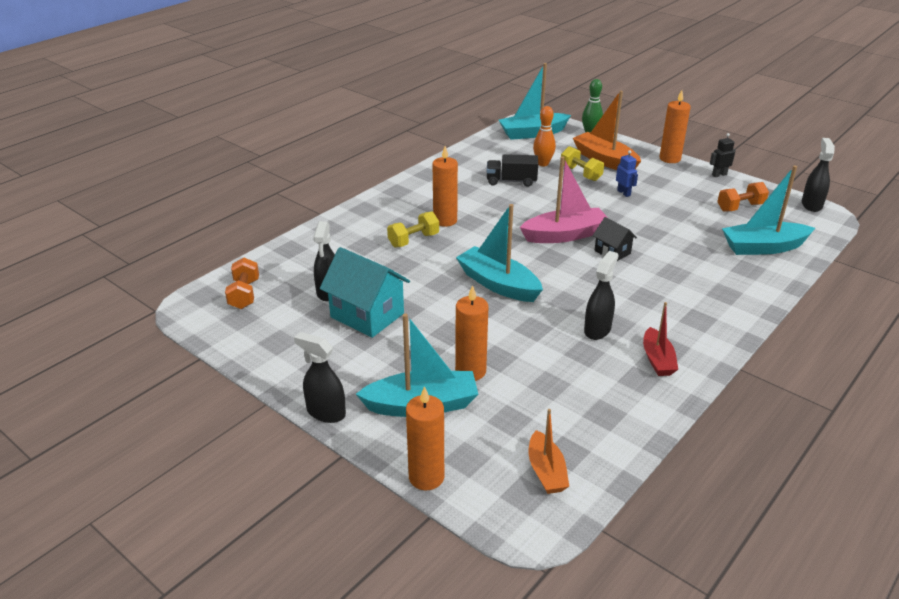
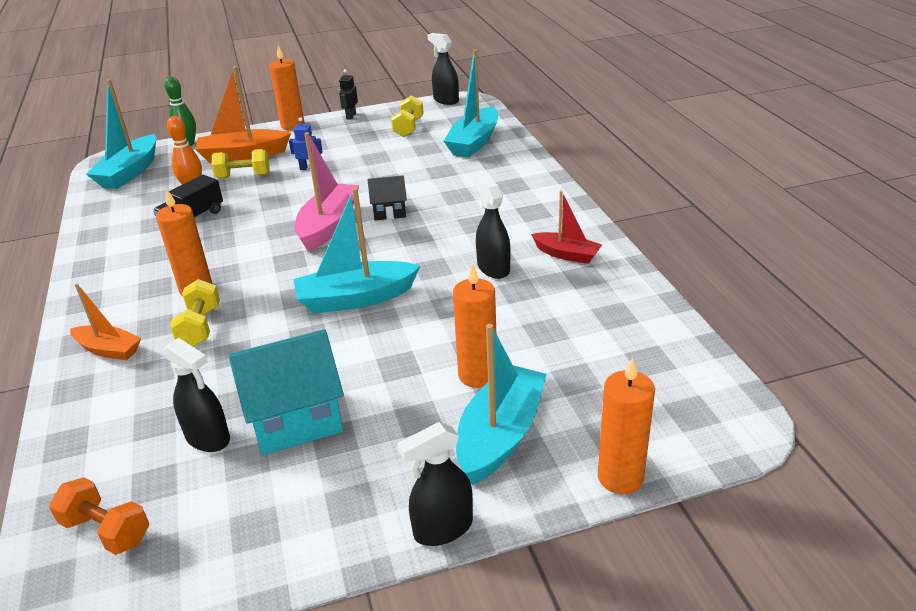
camera: 55 degrees left, 0 degrees up
orange boat [529,409,569,494] -> orange boat moved to [70,283,141,360]
orange dumbbell [717,182,769,212] -> yellow dumbbell [391,95,424,137]

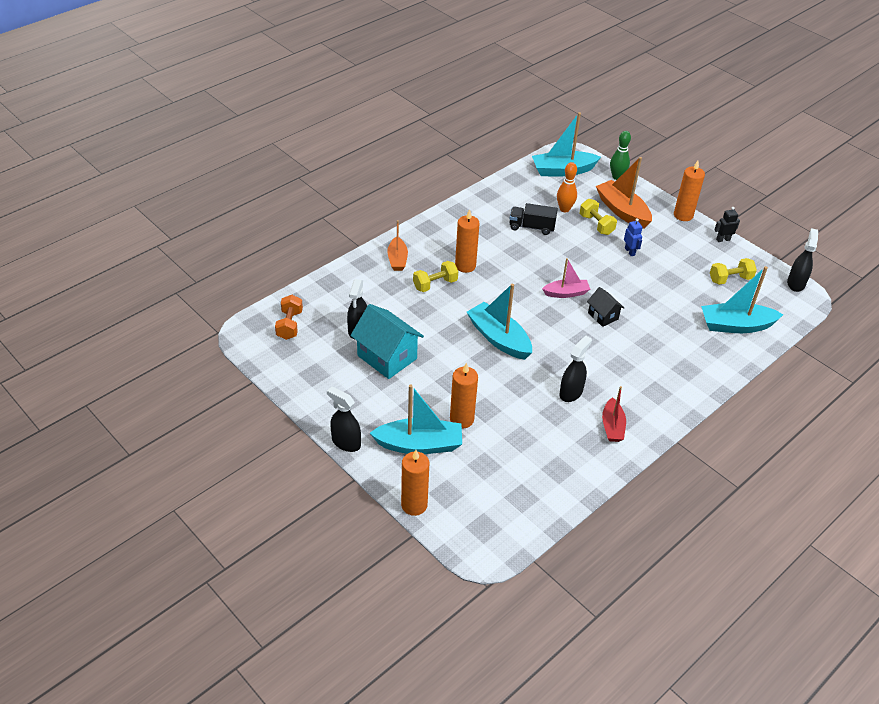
camera: 60 degrees right, 10 degrees up
pink boat [295,132,359,252] -> pink boat [542,258,590,298], size x0.61

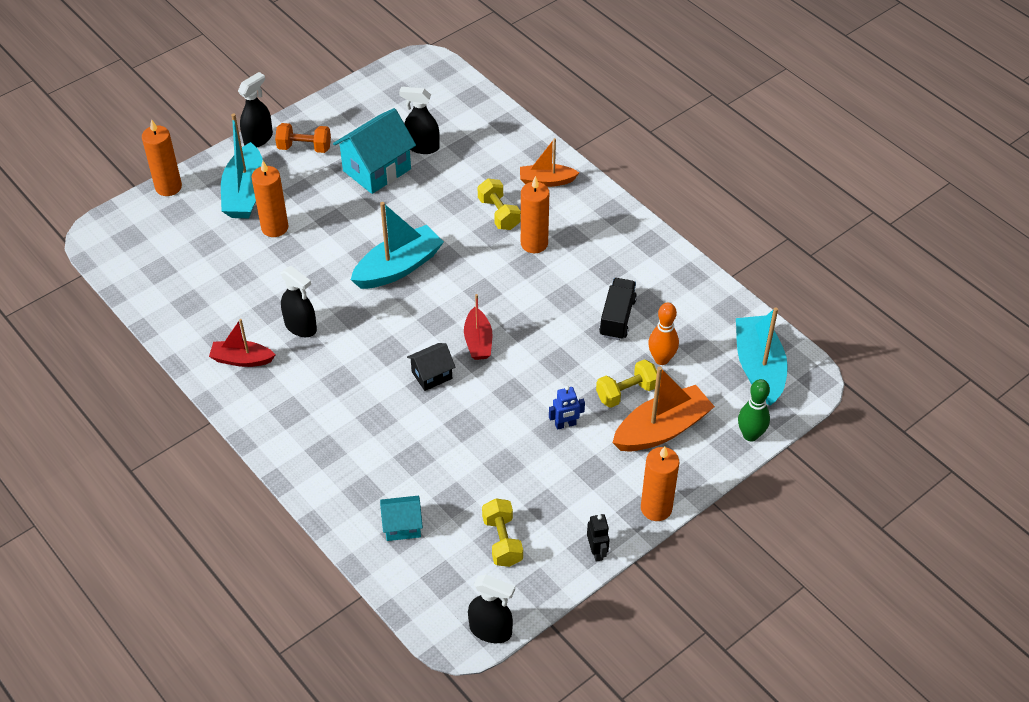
camera: 95 degrees right, 5 degrees up
orange dumbbell [275,295,303,340] -> orange dumbbell moved to [275,123,331,153]
pink boat [542,258,590,298] -> red boat [464,294,492,360]
turquoise boat [701,266,784,333] -> turquoise house [380,495,423,541]

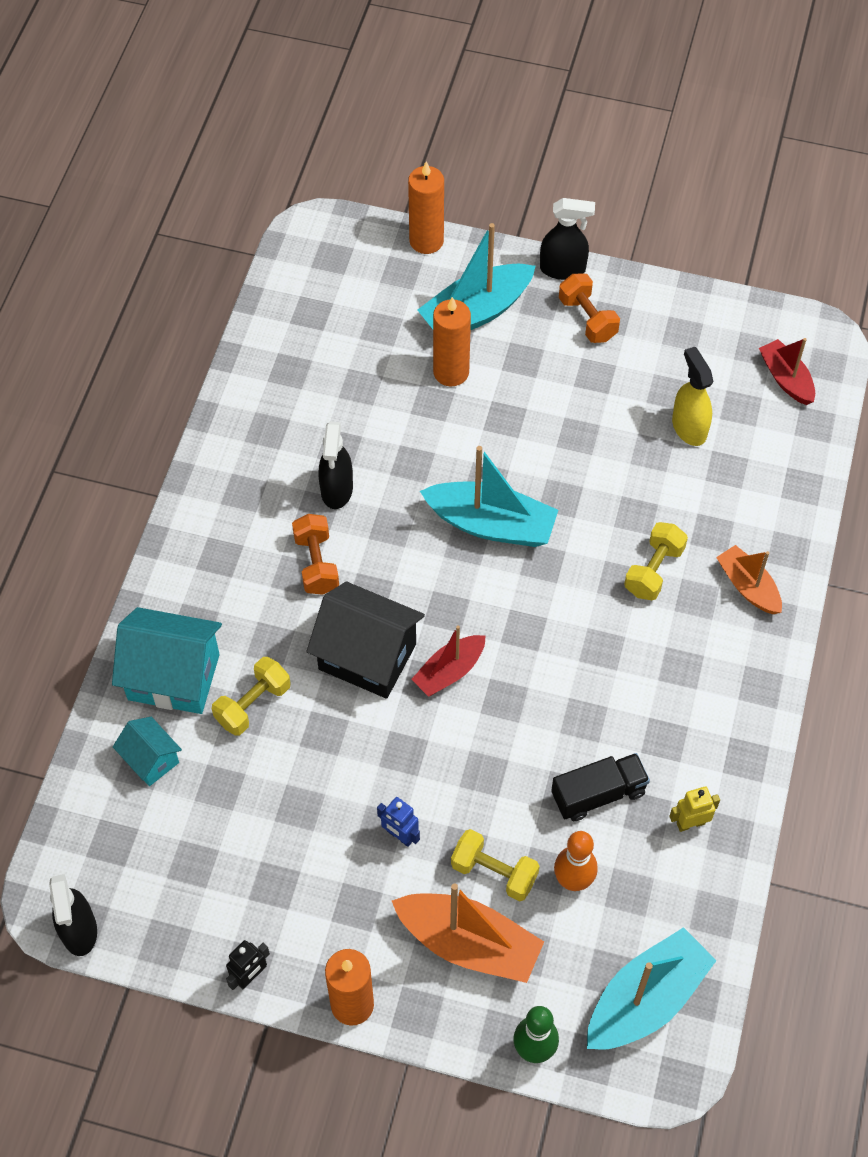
camera: 55 degrees right, 10 degrees up
red boat [209,319,275,367] -> red boat moved to [759,338,815,405]
turquoise house [333,108,416,194] -> turquoise house moved to [112,607,222,714]
black spray bottle [399,87,440,154] -> yellow spray bottle [672,347,713,446]
black house [407,343,455,391] -> black house [306,582,425,699], size x1.83
yellow dumbbell [482,498,523,567] -> yellow dumbbell moved to [212,657,291,736]
orange candle [521,176,549,253] -> none
none -> orange dumbbell [292,514,339,595]
none -> yellow robot [669,786,720,832]

